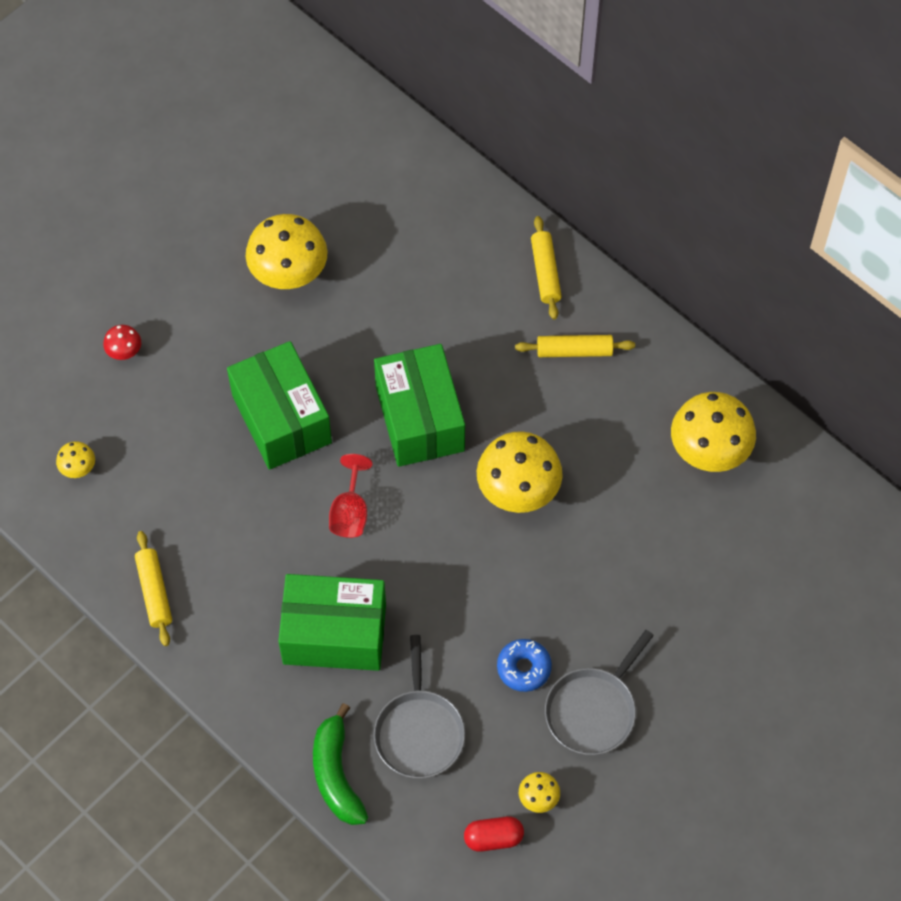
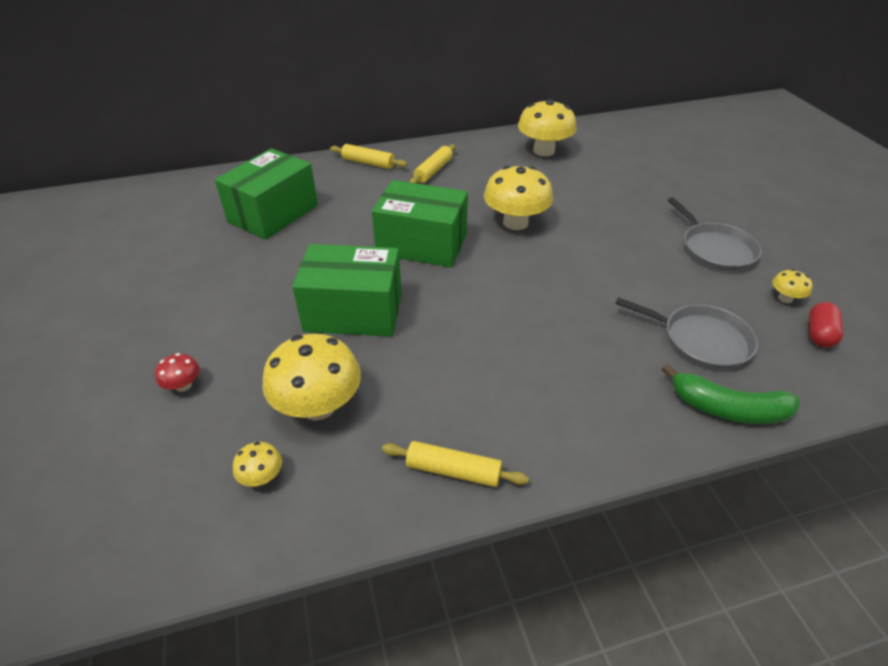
camera: 60 degrees left, 20 degrees down
yellow mushroom [246,214,327,289] -> yellow mushroom moved to [262,334,361,420]
green box [278,574,386,671] -> green box moved to [215,148,318,240]
red goblet [329,454,372,538] -> none
blue donut [497,639,552,692] -> none

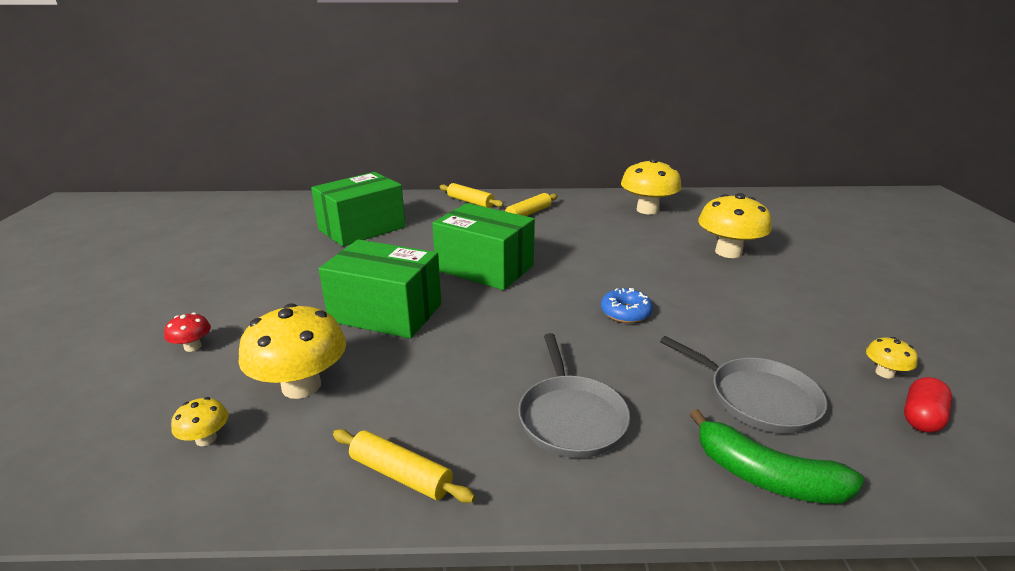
camera: 15 degrees right, 15 degrees down
yellow mushroom [484,166,553,230] -> yellow mushroom moved to [698,193,772,258]
grey pan [668,197,762,271] -> grey pan moved to [518,333,630,458]
none -> blue donut [601,288,653,323]

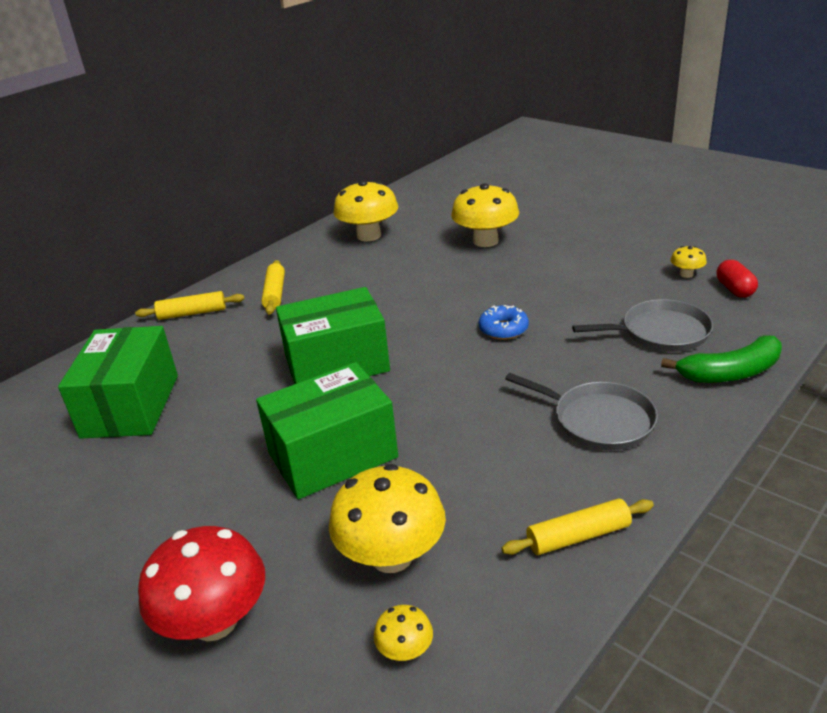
camera: 45 degrees left, 5 degrees up
red mushroom [164,313,211,352] -> red mushroom [138,526,265,641], size x2.17

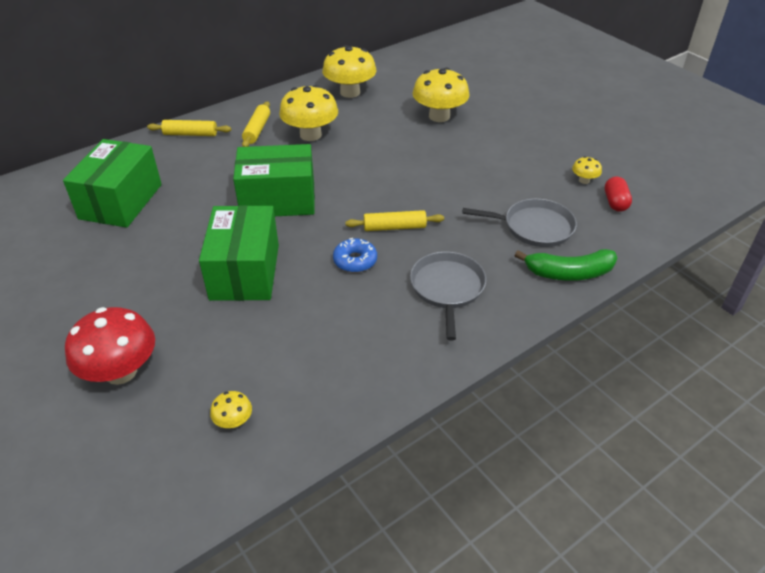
camera: 10 degrees right, 10 degrees up
green box [256,362,398,499] -> green box turned 75 degrees counterclockwise [199,205,279,301]
yellow mushroom [329,464,446,573] -> yellow mushroom moved to [279,85,338,141]
blue donut [479,305,529,340] -> blue donut moved to [333,238,377,273]
yellow rolling pin [501,498,654,555] -> yellow rolling pin moved to [345,210,444,231]
grey pan [505,373,658,450] -> grey pan turned 135 degrees counterclockwise [410,252,486,341]

